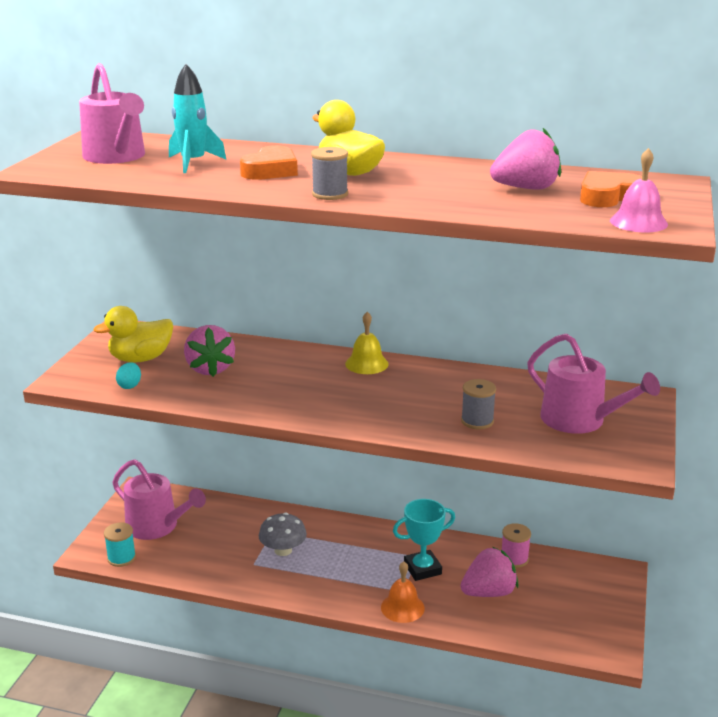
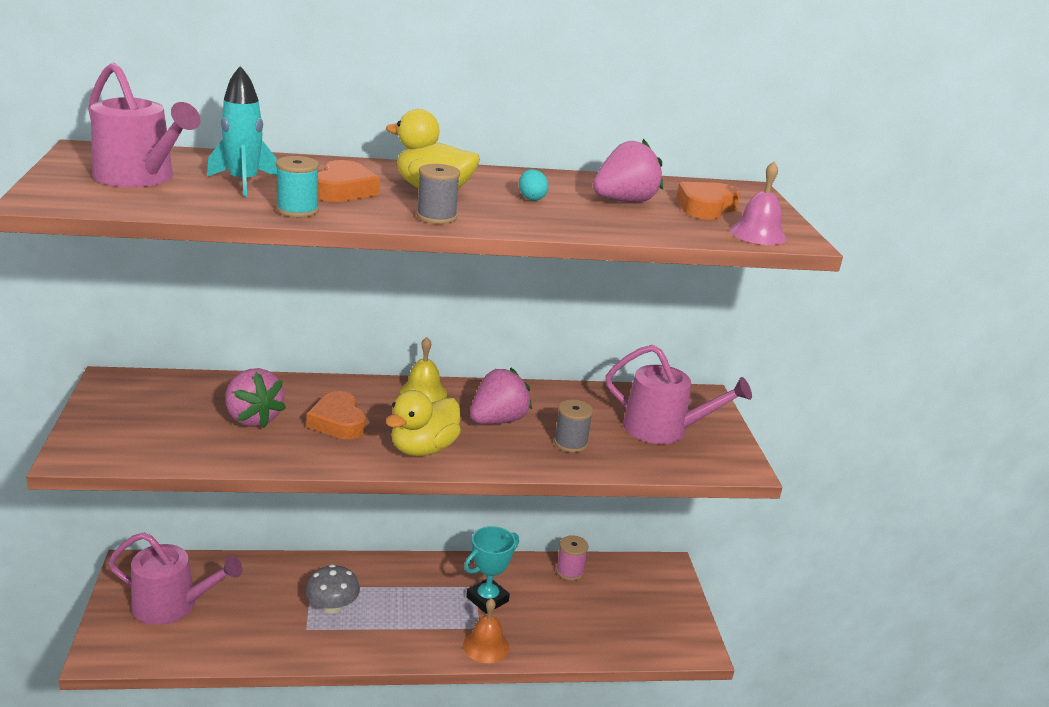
camera: 25 degrees left, 0 degrees up
yellow duck [94,306,173,363] -> yellow duck moved to [386,390,461,456]
turquoise spool [104,522,136,567] -> turquoise spool moved to [276,156,319,217]
turquoise egg [116,362,141,389] -> turquoise egg moved to [519,169,549,201]
pink strawberry [460,547,519,597] -> pink strawberry moved to [470,368,532,424]
none -> orange heart [306,391,366,440]

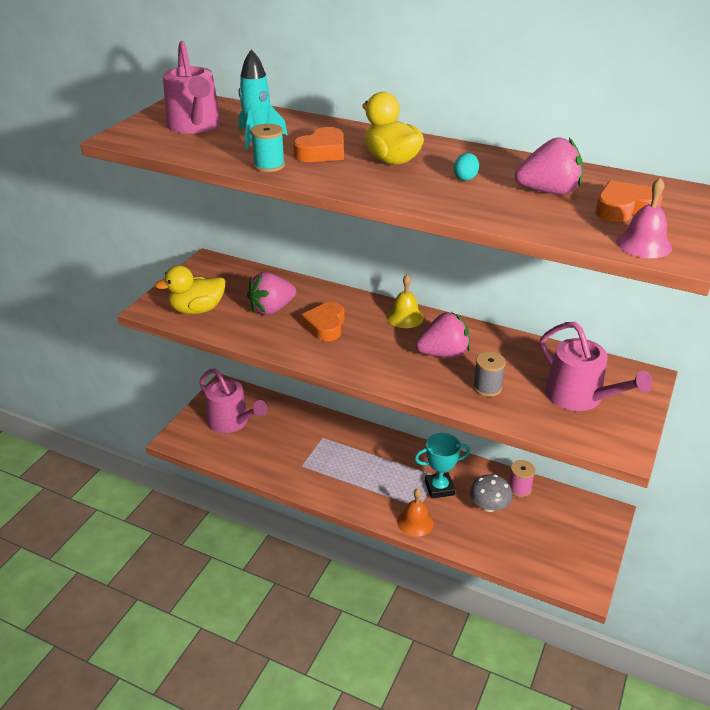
camera: 35 degrees right, 10 degrees up
pink strawberry [225,368,286,428] -> pink strawberry turned 60 degrees clockwise [247,272,296,315]
grey mushroom [305,565,360,614] -> grey mushroom moved to [470,474,513,512]
yellow duck [386,390,461,456] -> yellow duck moved to [155,265,225,314]
grey spool [417,164,460,224] -> none

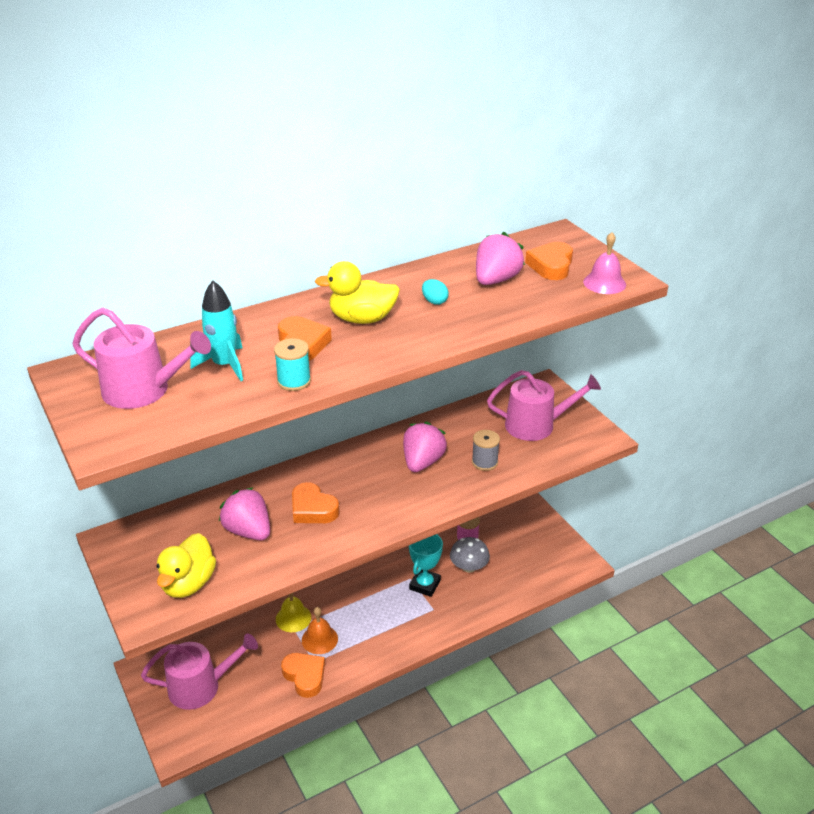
camera: 55 degrees left, 0 degrees up
pink strawberry [247,272,296,315] -> pink strawberry turned 135 degrees clockwise [219,487,270,540]
yellow bell [386,275,424,328] -> yellow bell moved to [276,593,311,632]
orange bell [397,489,434,537] -> orange bell moved to [302,607,338,654]
none -> orange heart [281,653,325,698]

